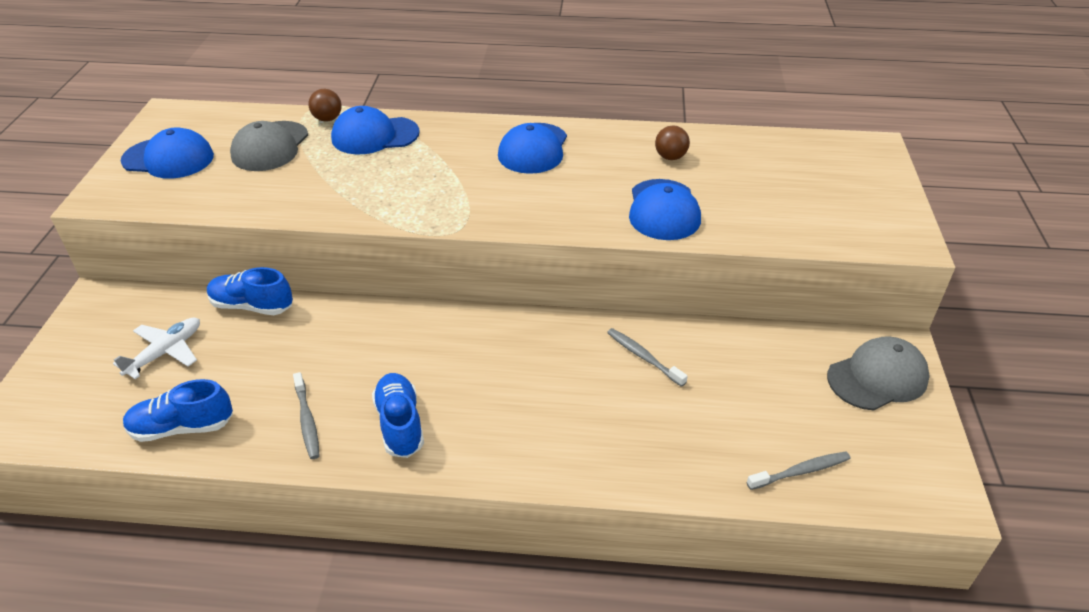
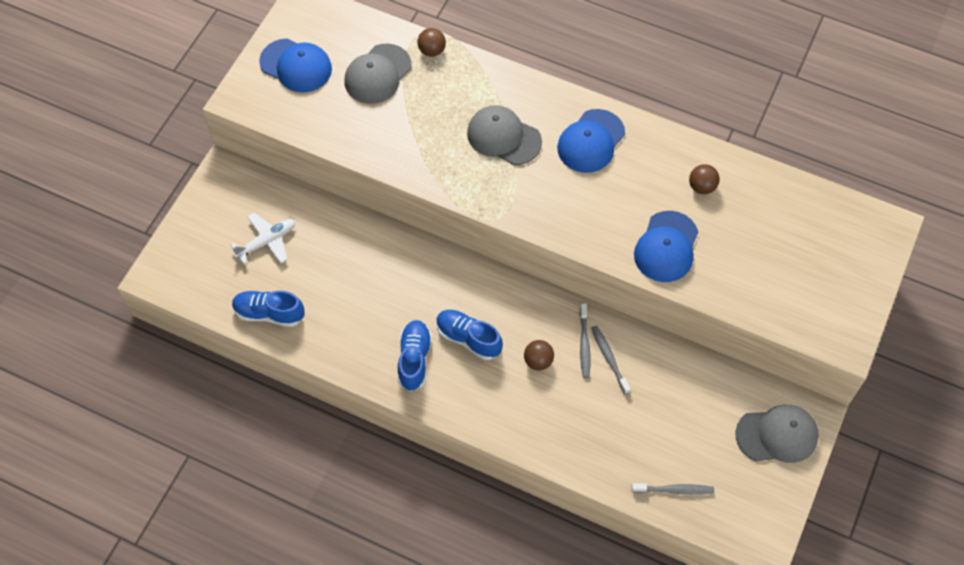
camera: 20 degrees right, 20 degrees up
blue shoe [207,267,293,315] -> blue shoe moved to [436,310,503,360]
grey toothbrush [293,372,319,459] -> grey toothbrush moved to [580,303,590,378]
blue cap [331,106,420,154] -> none
none -> grey cap [467,105,542,165]
none -> brown ball [524,340,554,370]

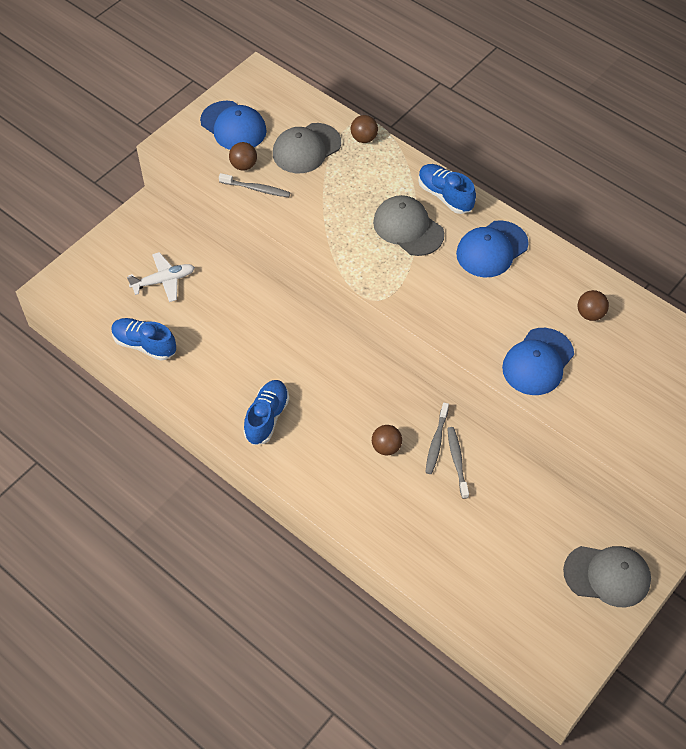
camera: 15 degrees right, 5 degrees down
blue shoe [436,310,503,360] -> blue shoe moved to [418,164,476,214]
grey toothbrush [631,483,714,495] -> grey toothbrush moved to [219,173,290,197]
none -> brown ball [229,142,257,171]

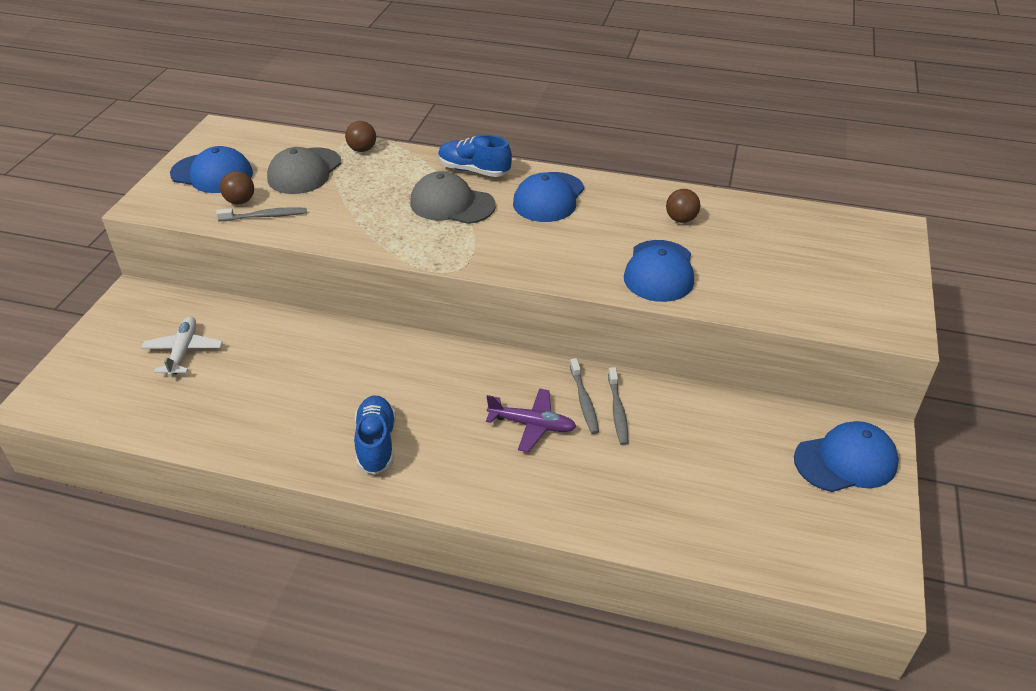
camera: 25 degrees left, 15 degrees down
blue shoe [111,318,176,361] -> none
white plane [127,252,195,302] -> white plane turned 45 degrees counterclockwise [141,317,223,377]
brown ball [372,425,402,456] -> purple plane [486,388,577,452]
grey toothbrush [447,427,469,499] -> grey toothbrush turned 150 degrees counterclockwise [608,367,628,445]
grey cap [563,546,651,607] -> blue cap [794,421,899,492]

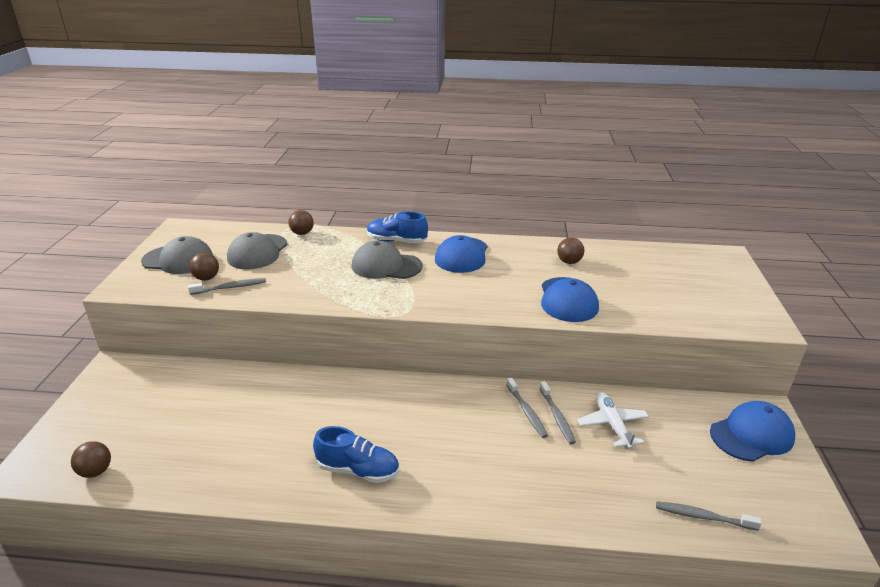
camera: 10 degrees left, 10 degrees down
white plane [141,317,223,377] -> white plane moved to [577,392,649,449]
blue cap [170,146,253,193] -> grey cap [141,236,213,274]
blue shoe [354,395,396,475] -> blue shoe turned 120 degrees clockwise [313,426,399,483]
purple plane [486,388,577,452] -> none
none -> brown ball [71,441,111,478]
none -> grey toothbrush [656,501,762,531]

